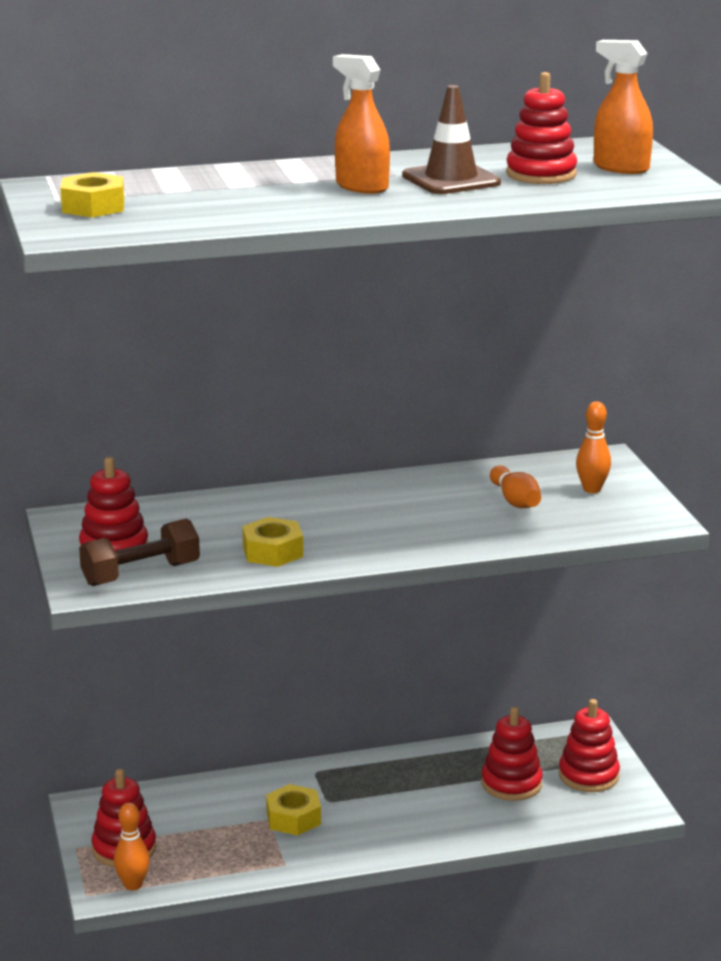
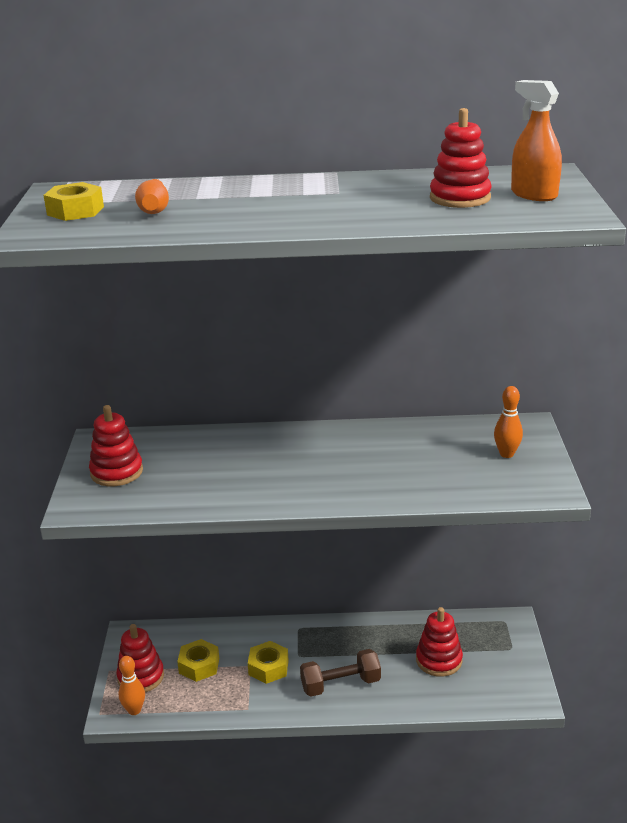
camera: 15 degrees right, 5 degrees up
brown dumbbell [79,518,200,586] -> brown dumbbell moved to [300,649,381,697]
yellow nut [242,517,303,567] -> yellow nut moved to [177,639,219,682]
orange spray bottle [333,54,390,194] -> none
brown traffic cone [402,85,501,194] -> none
orange bowling pin [490,465,541,508] -> orange bowling pin moved to [135,179,169,214]
red stacking toy [559,699,620,792] -> none

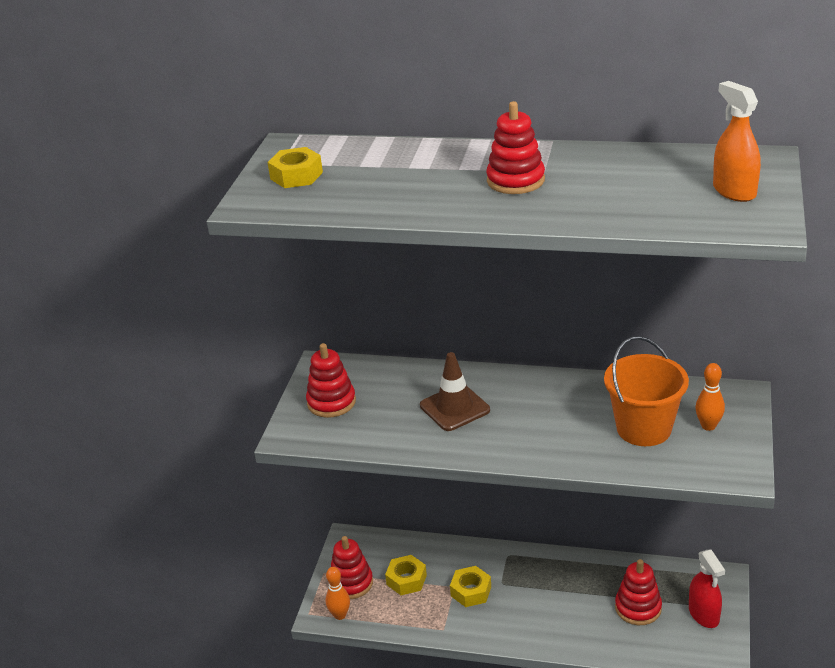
camera: 15 degrees right, 5 degrees up
orange bowling pin [135,179,169,214] -> none
brown dumbbell [300,649,381,697] -> none
red stacking toy [430,108,492,208] -> red stacking toy moved to [486,101,545,194]
none -> brown traffic cone [420,352,490,431]
none -> orange bucket [604,336,689,446]
none -> red spray bottle [689,550,725,628]

